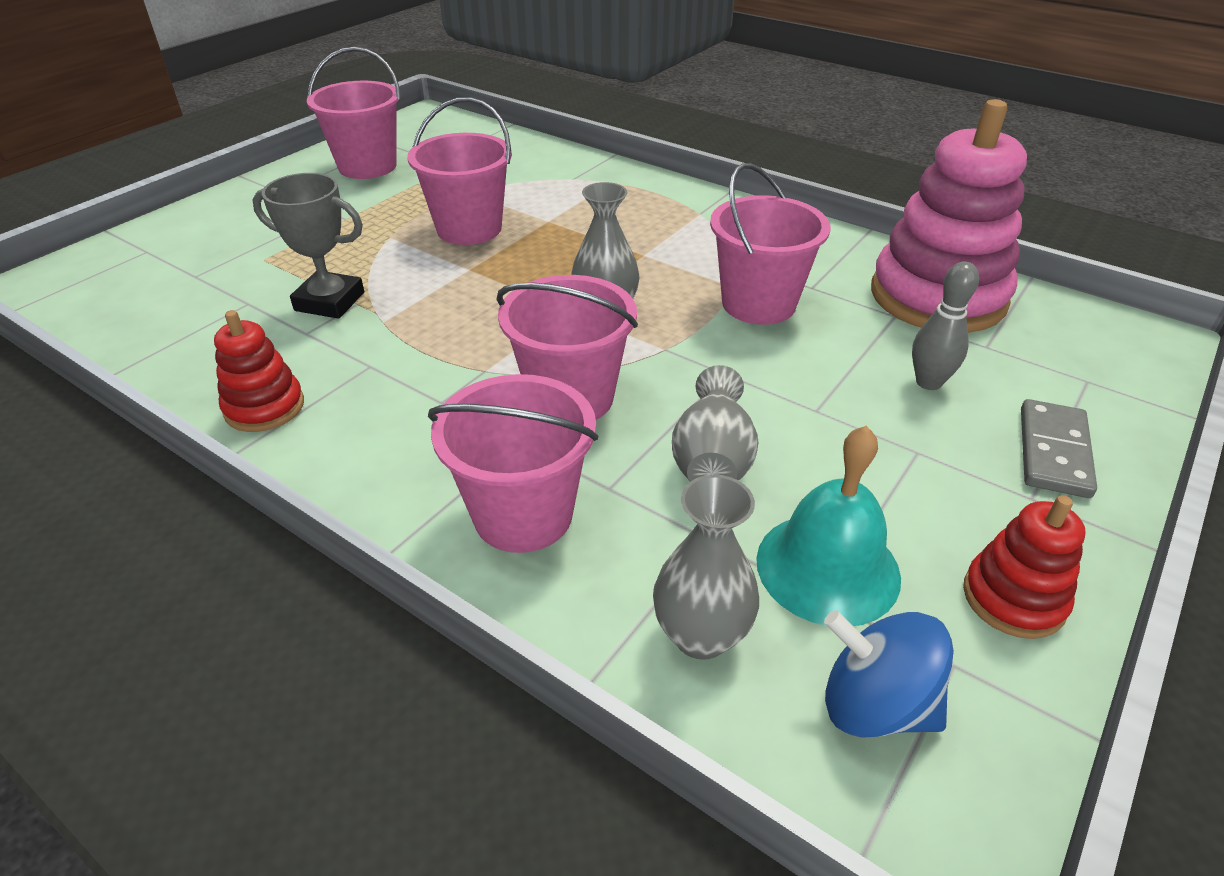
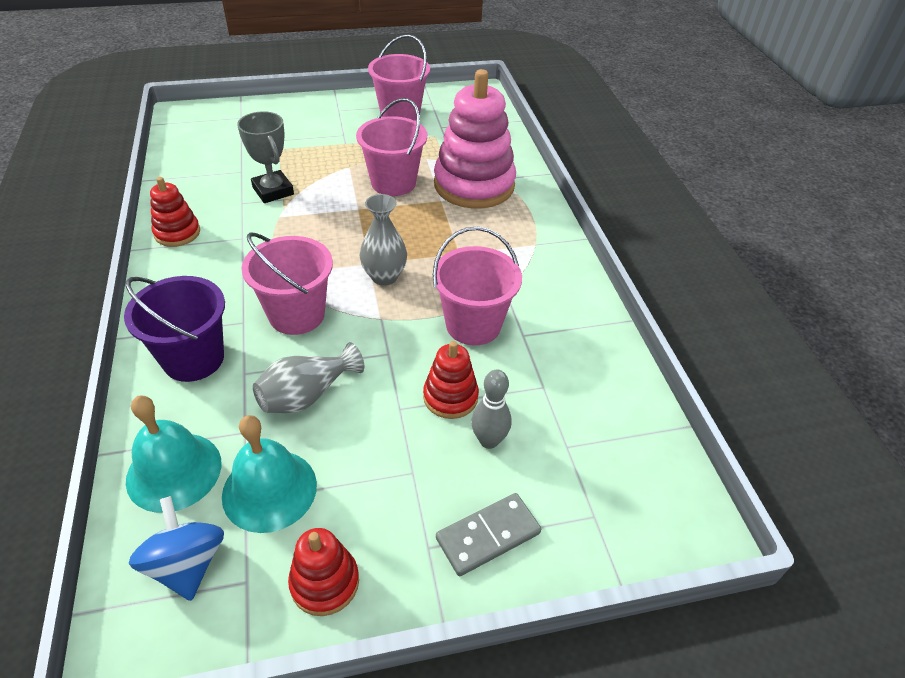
camera: 40 degrees right, 5 degrees up
pink bucket [428,374,598,553] -> purple bucket [124,276,225,382]
grey vase [653,475,759,660] -> turquoise bell [126,395,222,513]
pink stacking toy [871,99,1027,333] -> pink stacking toy moved to [434,69,516,209]
none -> red stacking toy [423,341,479,419]

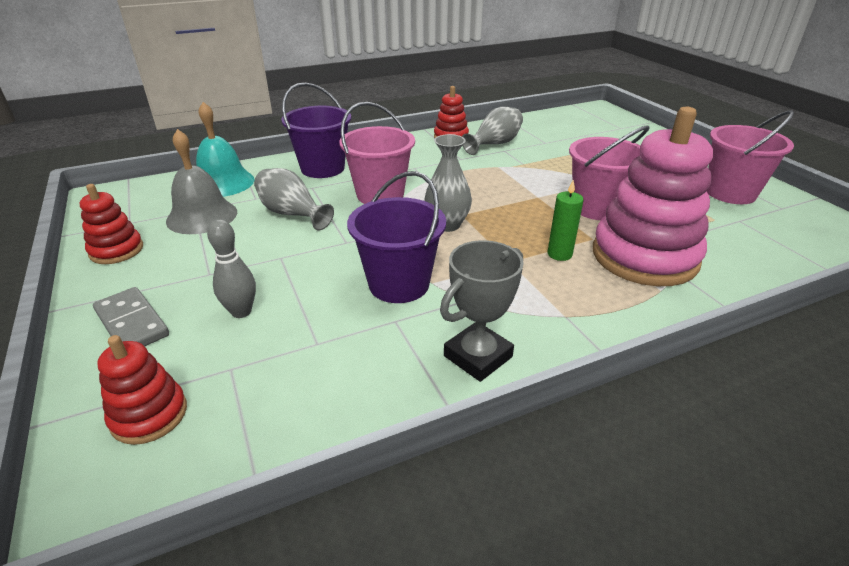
camera: 80 degrees right, 10 degrees down
blue spinning top [129,496,224,601] -> none
turquoise bell [222,415,317,533] -> grey bell [166,129,237,234]
grey trophy [237,111,294,203] -> grey trophy moved to [440,240,524,382]
red stacking toy [423,341,479,419] -> red stacking toy moved to [98,335,187,445]
pink bucket [433,226,522,346] -> purple bucket [347,171,446,303]
none -> grey vase [462,107,523,155]
none -> green candle [548,180,584,261]

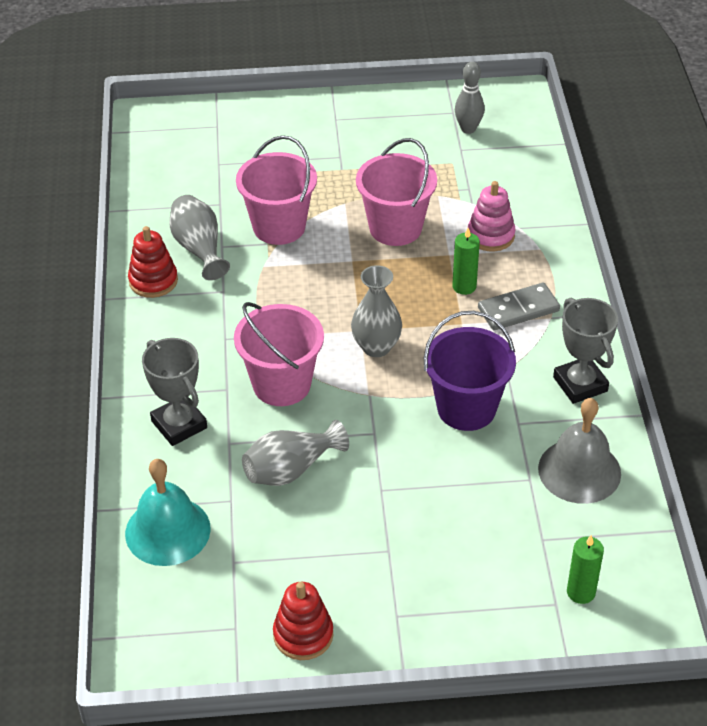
camera: 70 degrees left, 10 degrees up
grey domino [93,287,169,346] -> grey domino moved to [478,283,560,331]
red stacking toy [98,335,187,445] -> green candle [567,535,604,604]
grey bell [166,129,237,234] -> grey bell moved to [538,398,621,504]
grey bowling pin [207,219,256,318] -> grey bowling pin moved to [455,62,485,134]
purple bucket [282,82,351,178] -> grey trophy [142,338,207,446]
pink stacking toy [593,107,713,286] -> pink stacking toy [468,181,515,251], size x0.49
pink bucket [706,110,794,204] -> pink bucket moved to [236,135,317,245]

